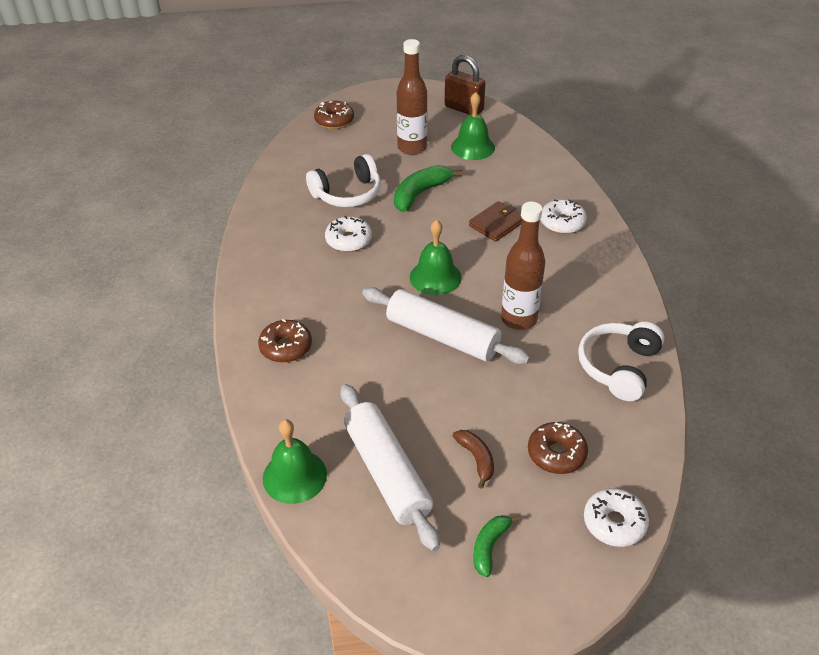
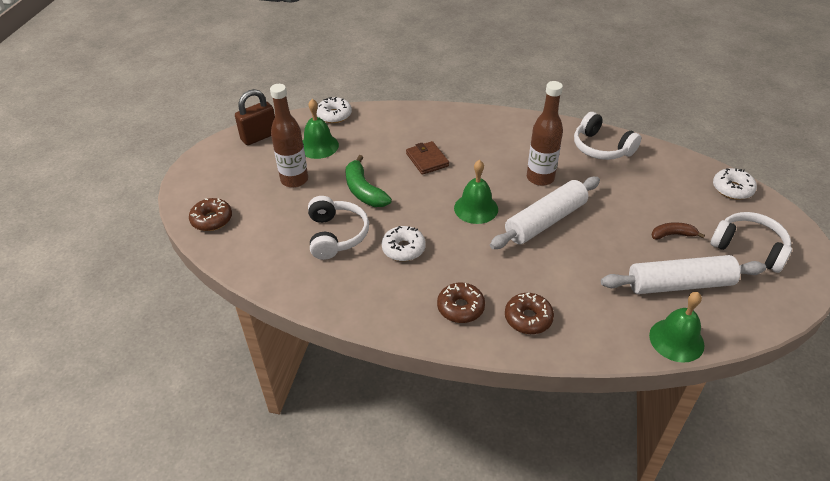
camera: 70 degrees left, 0 degrees up
green banana [474,515,520,577] -> white headphones [710,212,792,273]
brown donut [528,422,588,474] -> brown donut moved to [437,282,485,323]
white donut [540,199,587,234] -> white donut moved to [317,97,352,123]

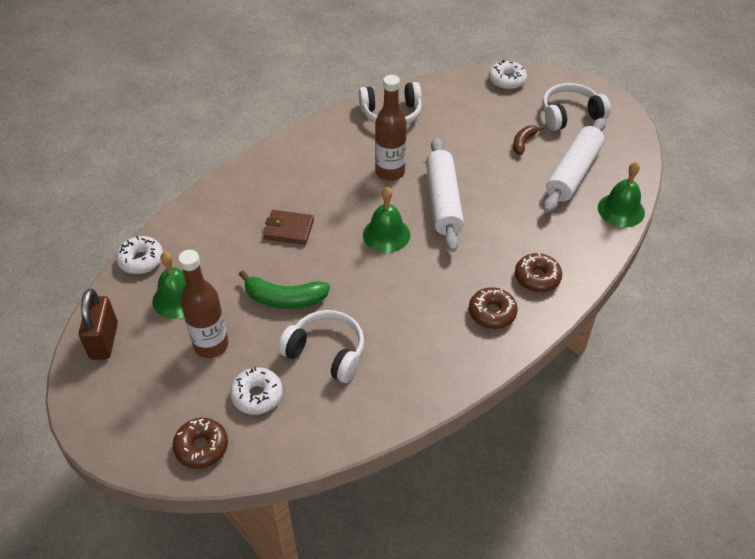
camera: 55 degrees left, 5 degrees up
white donut [382,226,426,261] -> white donut moved to [230,367,283,415]

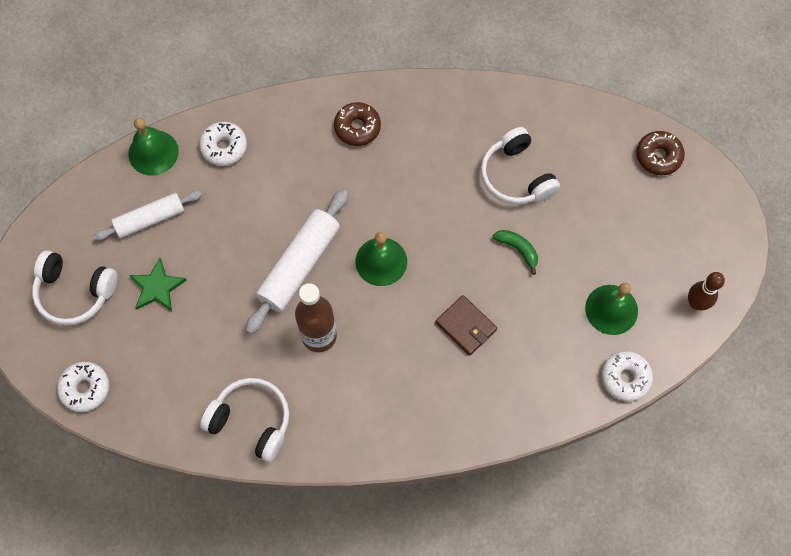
camera: 145 degrees left, 20 degrees up
brown padlock [79,289,118,360] -> brown bowling pin [688,272,725,310]
brown bottle [178,250,228,358] -> none
white donut [230,367,283,415] -> white donut moved to [199,122,247,166]
green banana [239,270,330,309] -> green banana [493,230,538,275], size x0.61
brown banana [513,125,544,155] -> green star [129,258,187,311]
brown donut [515,253,562,292] -> none
white rolling pin [543,118,606,213] -> white rolling pin [93,191,202,240], size x0.66

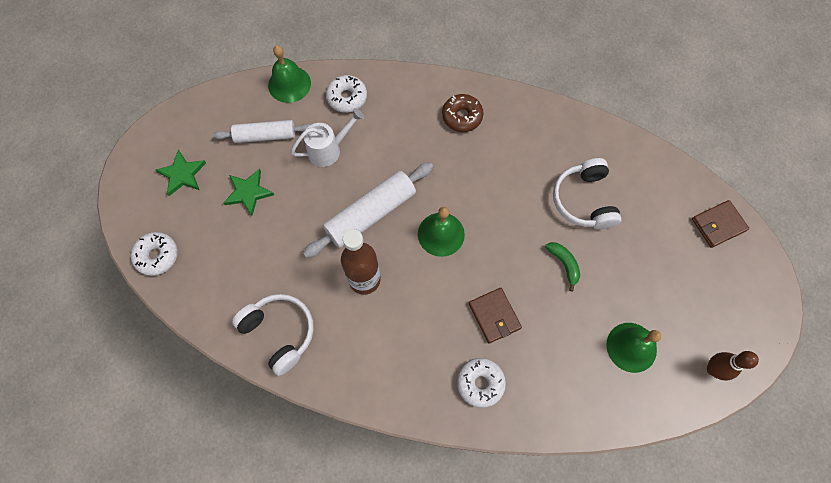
camera: 20 degrees right, 0 degrees up
white headphones [32,250,117,326] -> green star [156,150,206,196]
white donut [601,351,653,402] -> white donut moved to [457,358,506,408]
brown donut [636,131,685,175] -> brown wallet [692,200,749,248]
none -> white watering can [291,108,364,167]

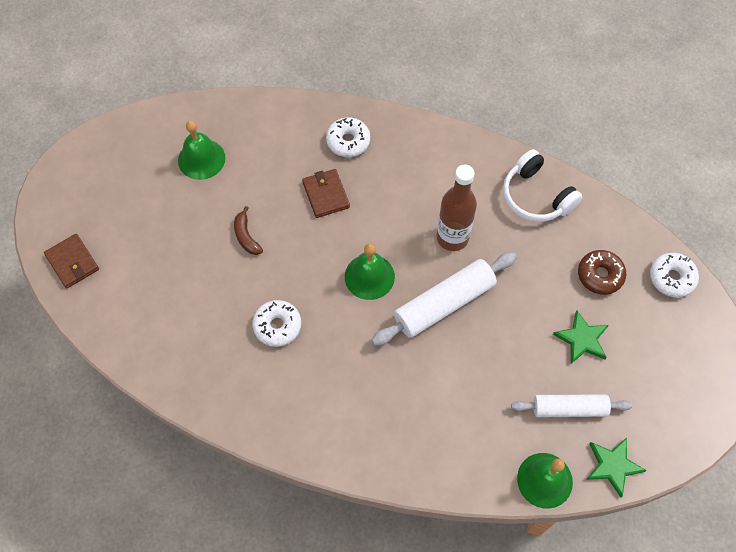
camera: 175 degrees left, 5 degrees down
green star [156,150,206,196] -> green star moved to [586,437,647,497]
white watering can [291,108,364,167] -> none
white donut [326,75,367,113] -> white donut moved to [252,300,301,347]
brown donut [442,94,484,132] -> brown donut moved to [578,250,626,295]
green banana [545,242,580,292] -> brown banana [234,206,263,255]
white headphones [553,158,622,229] -> none
brown wallet [692,200,749,248] -> brown wallet turned 75 degrees clockwise [44,234,99,289]
brown bowling pin [707,351,759,380] -> none

